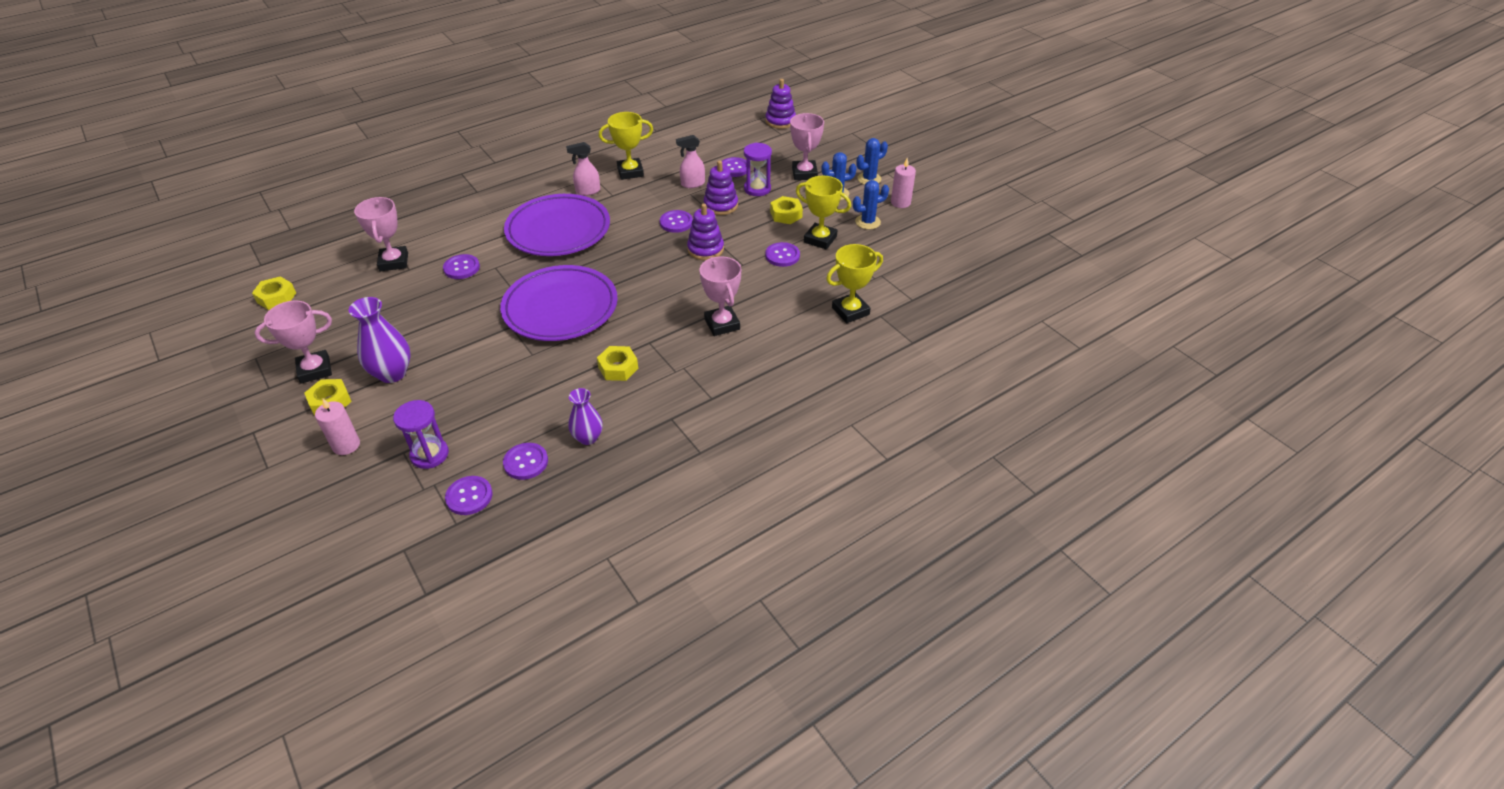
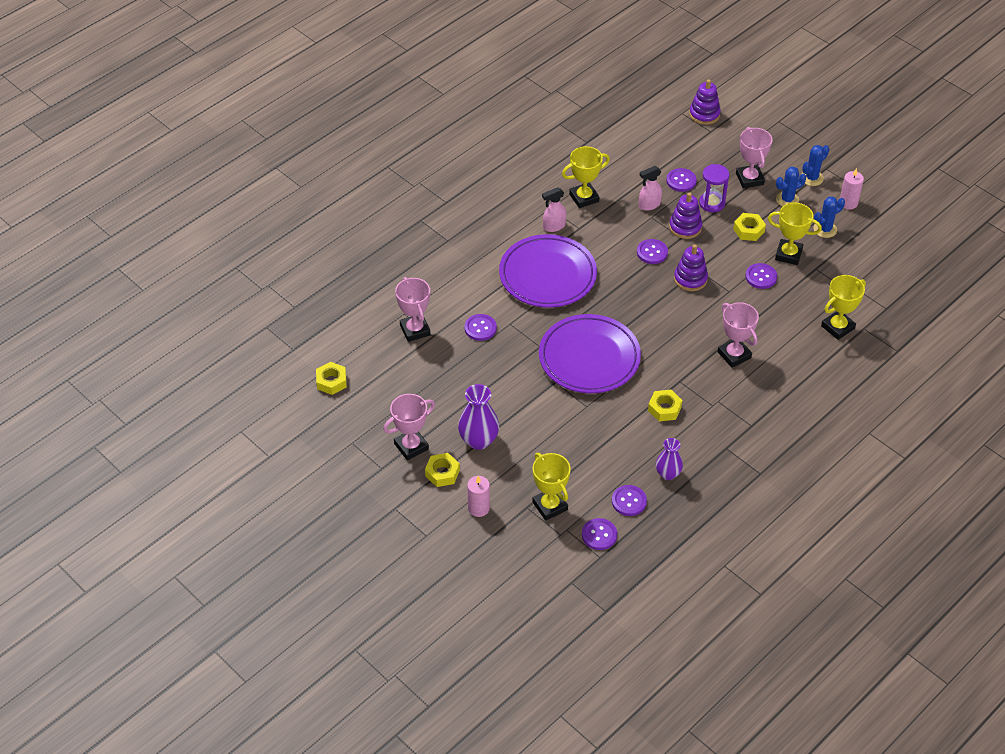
camera: 10 degrees left, 5 degrees up
purple hourglass [393,400,449,469] -> yellow trophy [532,453,571,521]

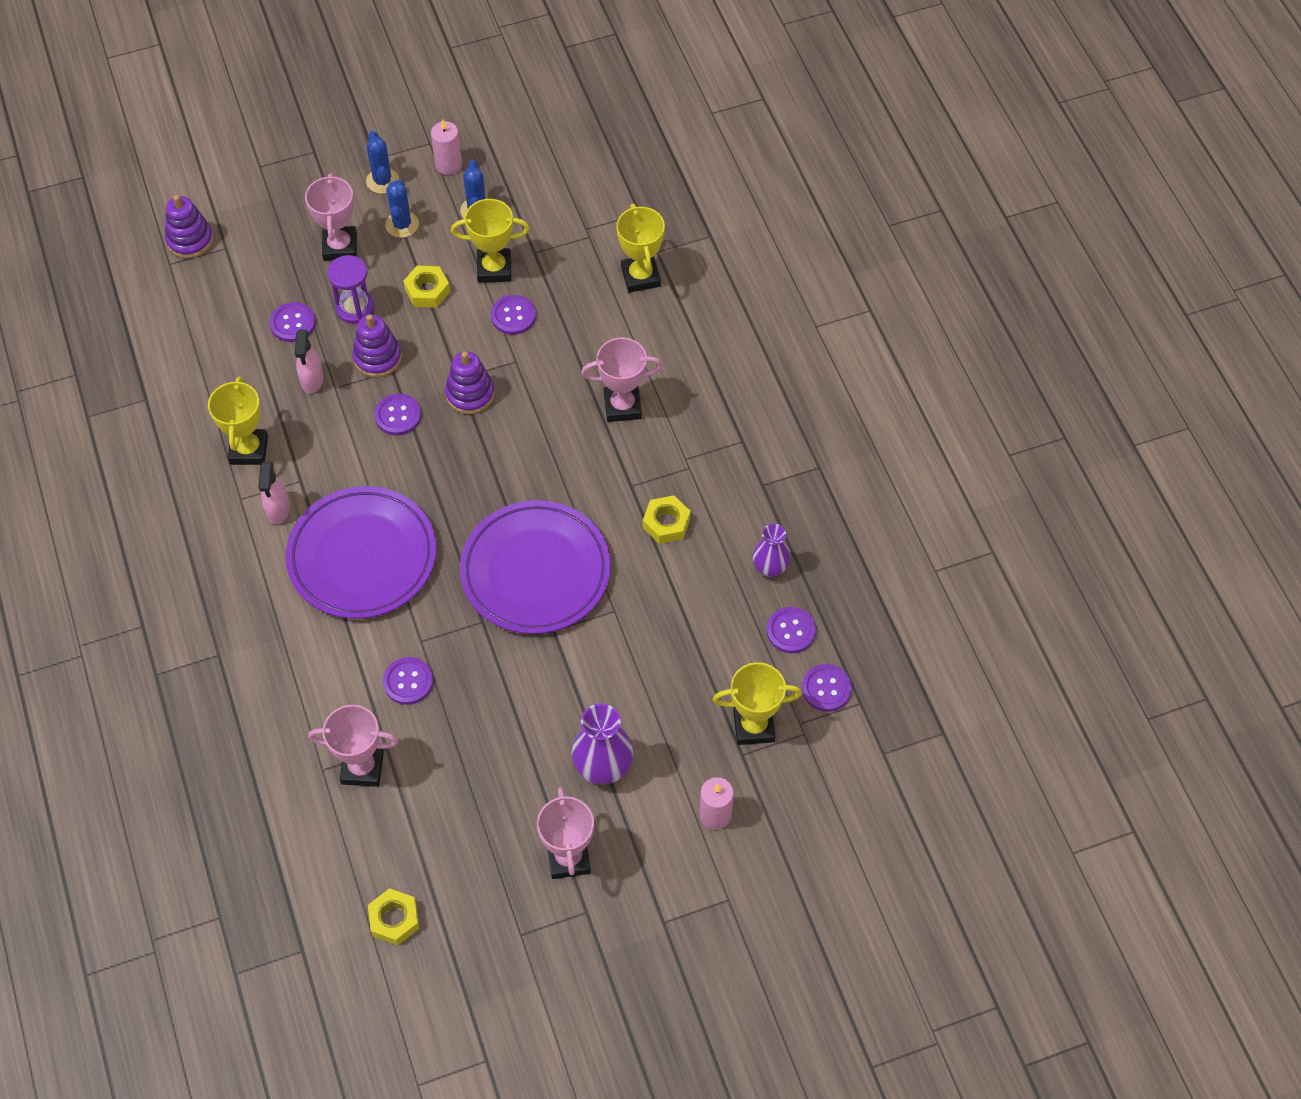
camera: 65 degrees left, 10 degrees up
yellow nut [425,453,460,487] -> none
pink trophy [736,127,772,188] -> pink trophy turned 75 degrees clockwise [305,173,357,261]
yellow trophy [768,203,822,265] -> yellow trophy turned 45 degrees clockwise [451,199,529,283]

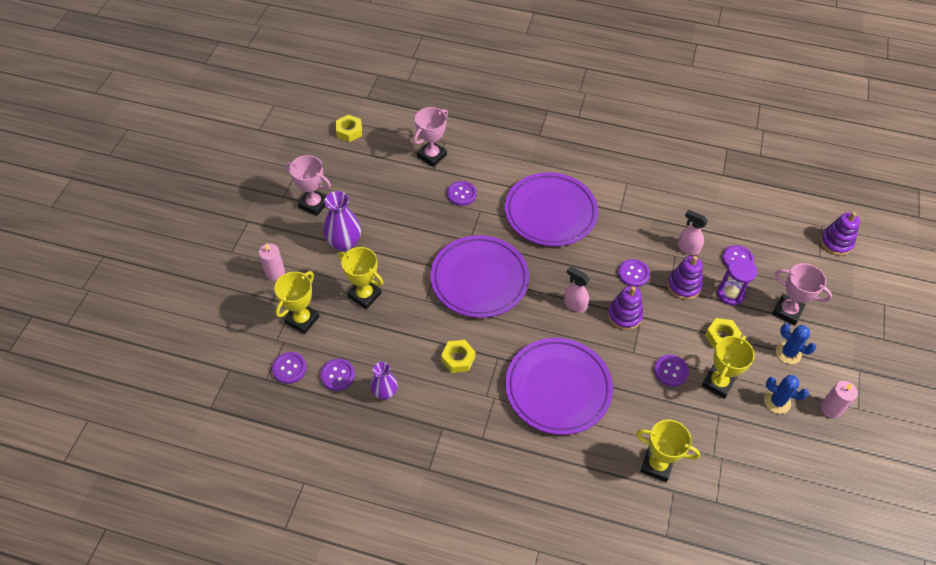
camera: 125 degrees right, 5 degrees down
yellow trophy [208,376,268,465] -> yellow trophy moved to [338,247,383,309]
pink spray bottle [258,461,290,525] -> pink spray bottle moved to [564,266,590,312]
blue cactus [366,131,399,194] -> none
pink trophy [581,338,663,422] -> purple plate [505,338,613,435]

